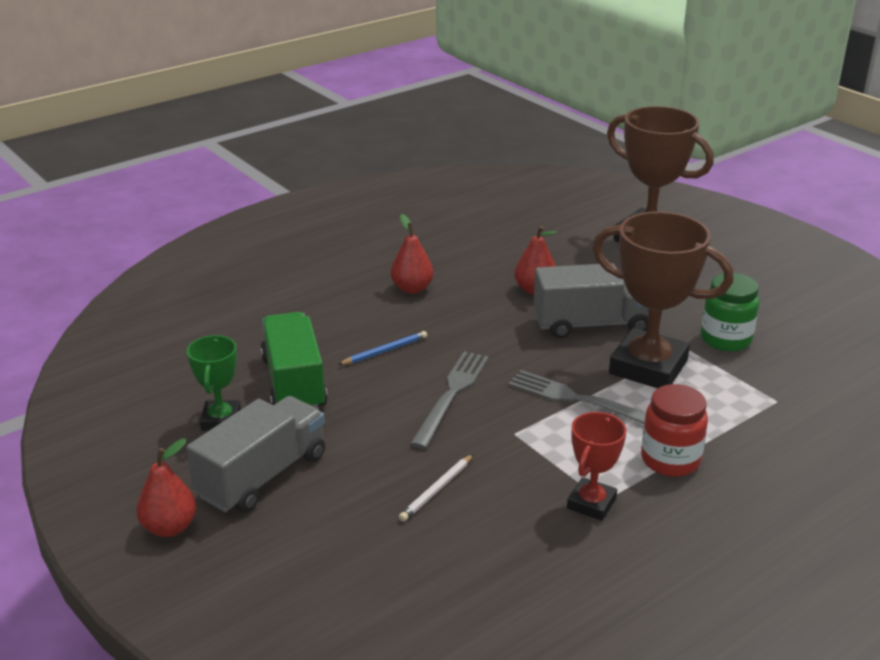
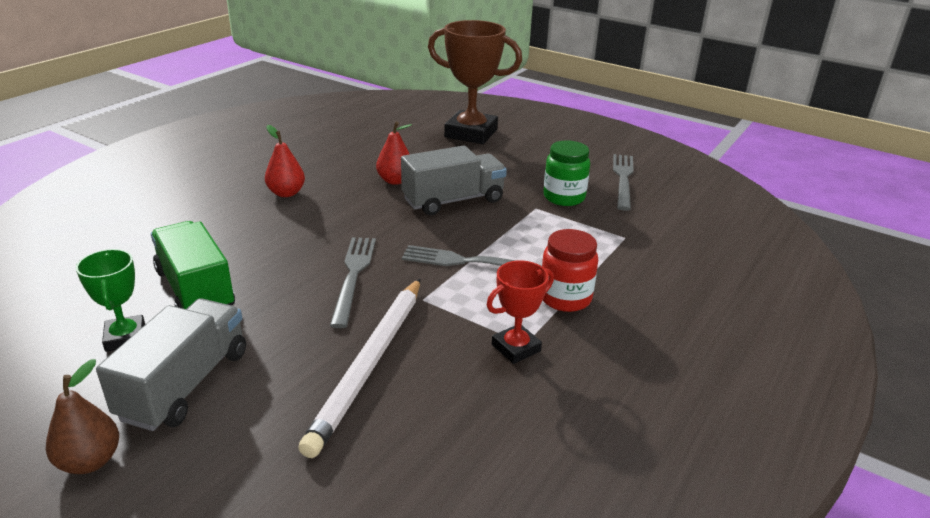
camera: 20 degrees left, 0 degrees up
red pear [137,439,197,537] -> brown pear [46,359,119,474]
blue pencil [338,331,427,365] -> none
white pencil [399,454,473,522] -> white pencil [298,279,420,458], size x2.32
red trophy [567,412,626,521] -> red trophy turned 45 degrees clockwise [487,260,554,364]
brown trophy [592,211,734,388] -> none
none -> grey fork [613,154,634,211]

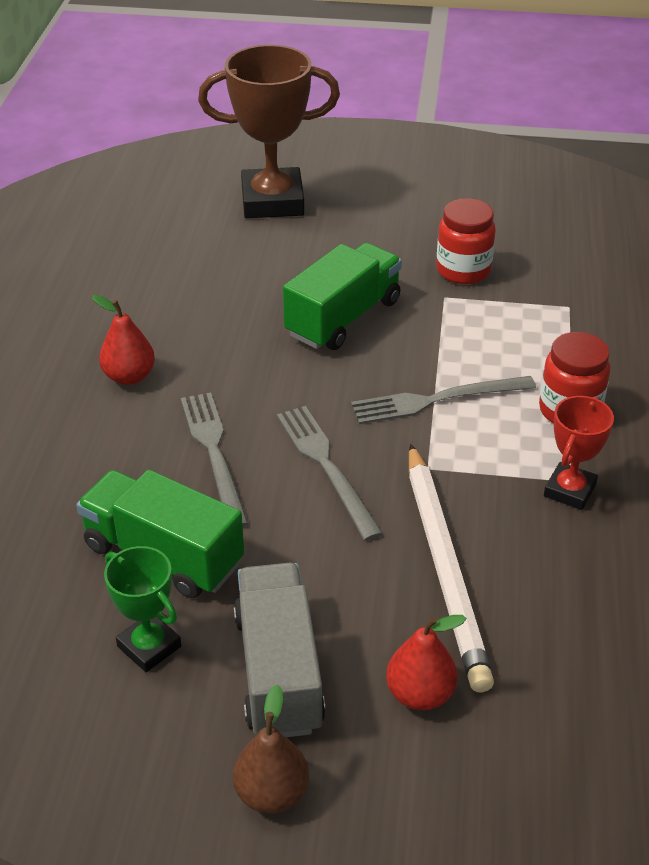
camera: 25 degrees left, 10 degrees up
red pear [376,121,412,185] -> red pear moved to [386,615,467,710]
grey truck [401,145,507,215] -> green truck [283,243,402,350]
green jar [543,140,590,206] -> red jar [436,198,496,284]
grey fork [613,154,634,211] -> grey fork moved to [181,393,249,527]

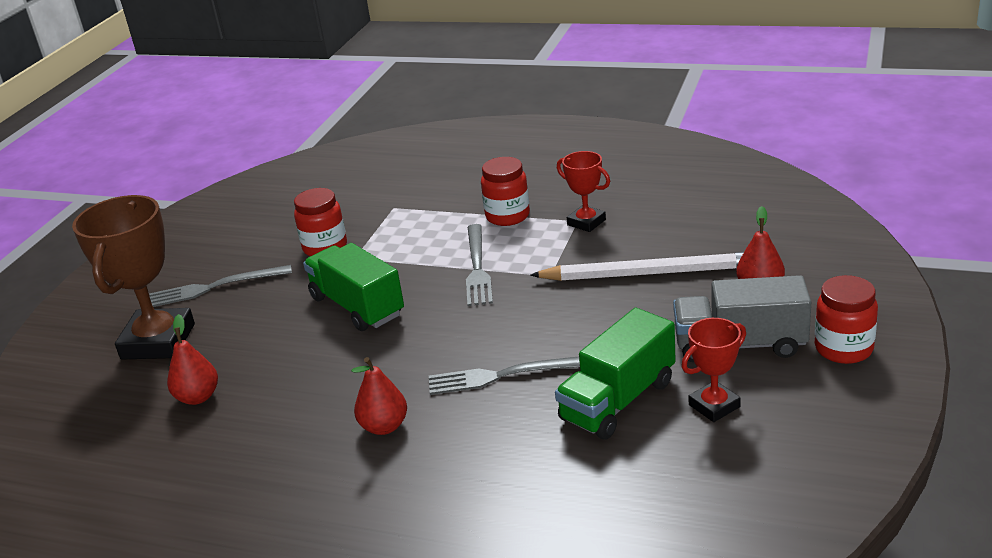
camera: 75 degrees left, 10 degrees down
green trophy [104,546,181,672] -> red trophy [682,318,746,422]
brown pear [233,684,309,813] -> red jar [815,275,878,364]
grey fork [277,406,383,541] -> grey fork moved to [150,265,292,307]
none -> red pear [167,314,218,405]

